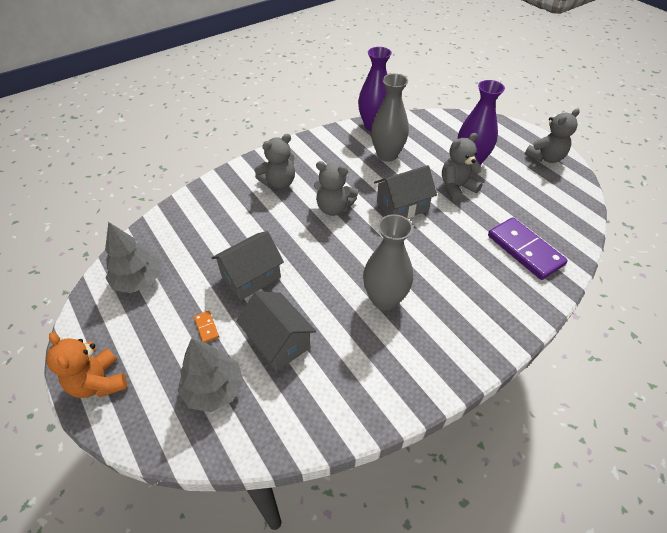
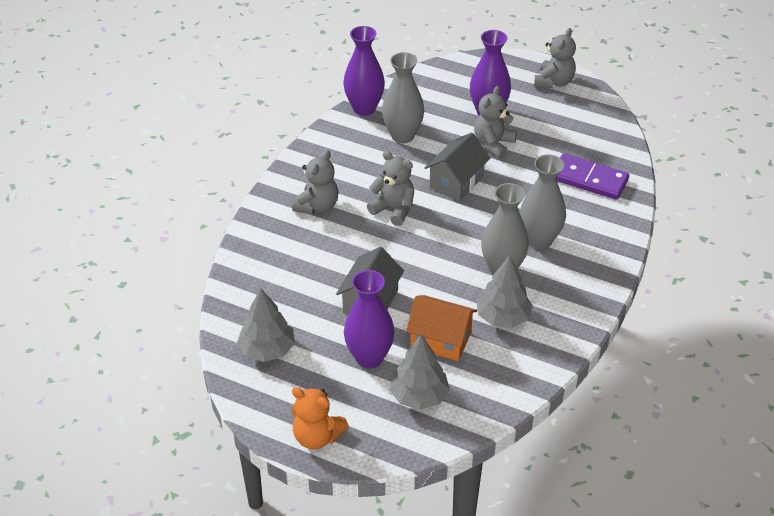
camera: 30 degrees left, 5 degrees down
orange domino [194,311,219,343] -> purple vase [344,270,395,368]
grey house [236,291,316,372] -> orange house [406,295,477,361]
grey teddy bear [314,161,358,216] -> grey teddy bear turned 135 degrees counterclockwise [367,151,414,226]
none -> grey tree [476,255,533,328]
none -> grey vase [520,154,566,249]

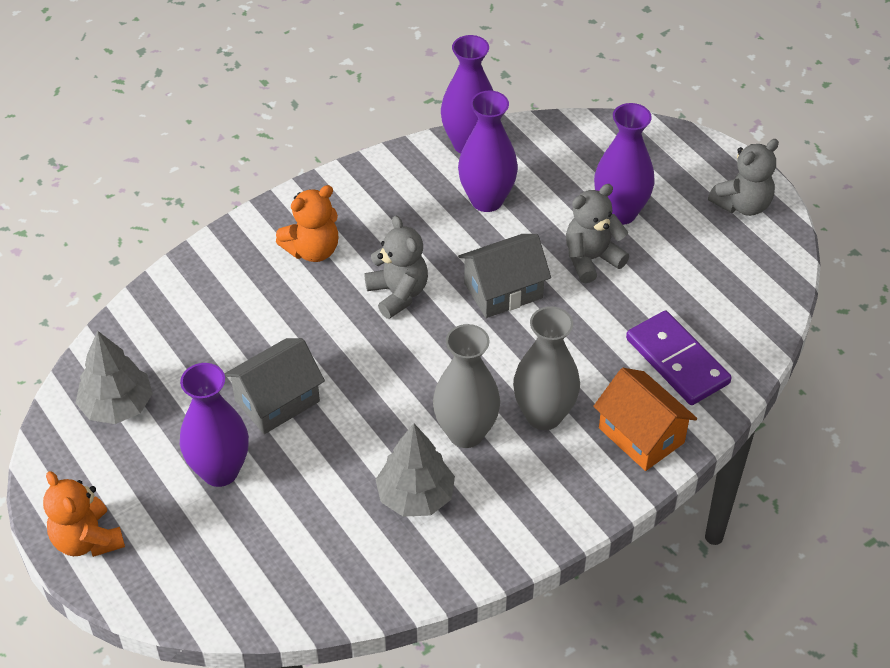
camera: 30 degrees right, 5 degrees up
grey teddy bear [292,150,339,214] -> orange teddy bear [276,185,338,262]
grey vase [382,52,424,143] -> purple vase [458,91,518,212]
grey tree [389,335,450,410] -> none
orange house [406,295,477,361] -> orange house moved to [593,368,697,471]

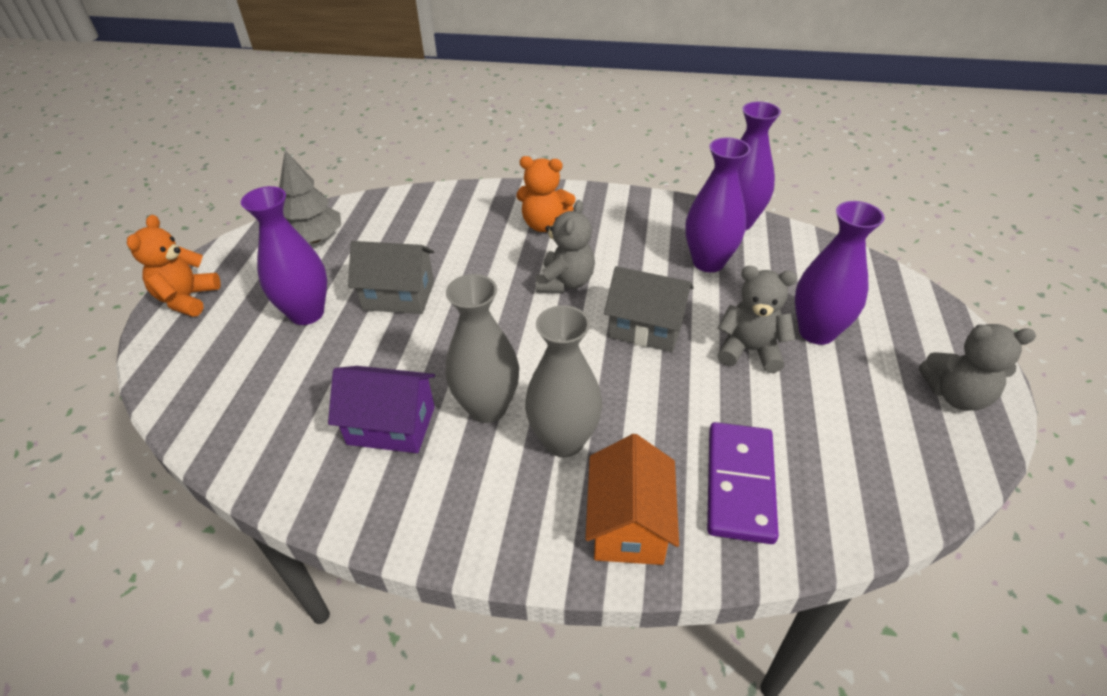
camera: 45 degrees right, 5 degrees down
grey tree [375,424,455,517] -> purple house [328,366,435,453]

